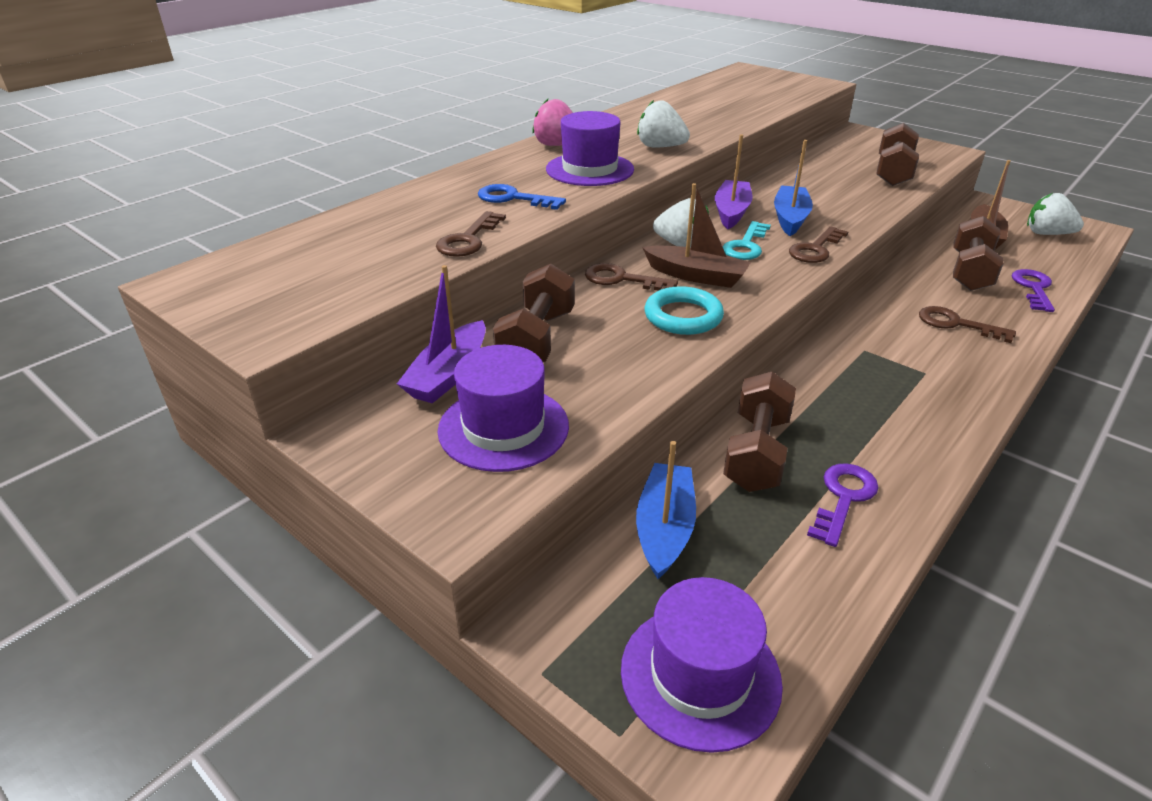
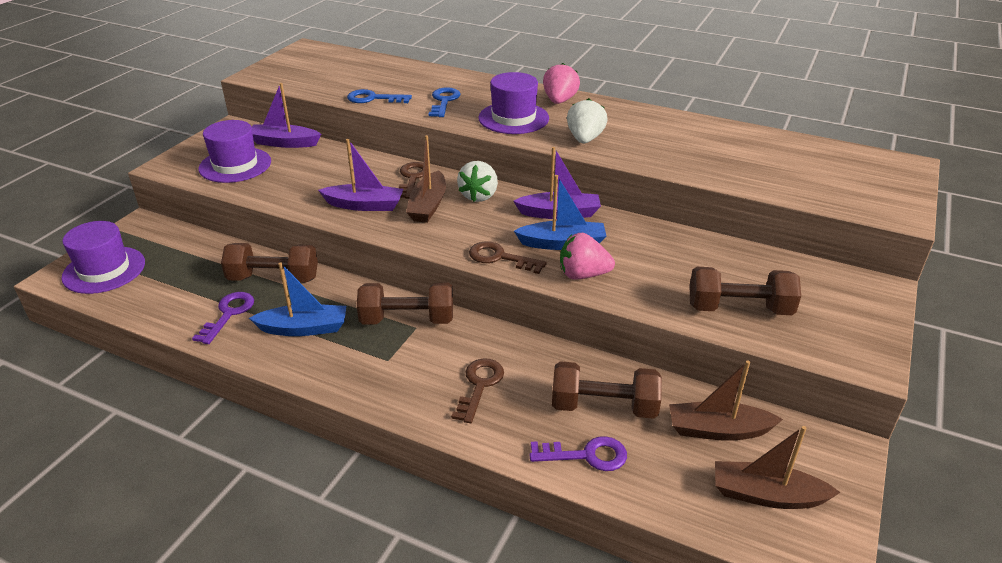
camera: 75 degrees right, 0 degrees up
brown key [436,211,506,257] -> blue key [347,89,412,103]
brown dumbbell [493,264,575,362] -> brown dumbbell moved to [357,283,453,324]
blue boat [636,441,696,579] -> blue boat moved to [249,262,346,336]
turquoise ring [645,286,724,335] -> purple boat [318,139,404,211]
turquoise key [723,221,771,260] -> none
purple key [807,464,879,547] -> purple key turned 90 degrees counterclockwise [192,292,254,344]
white strawberry [1027,193,1084,235] -> brown boat [715,426,841,509]
none -> pink strawberry [560,233,615,279]

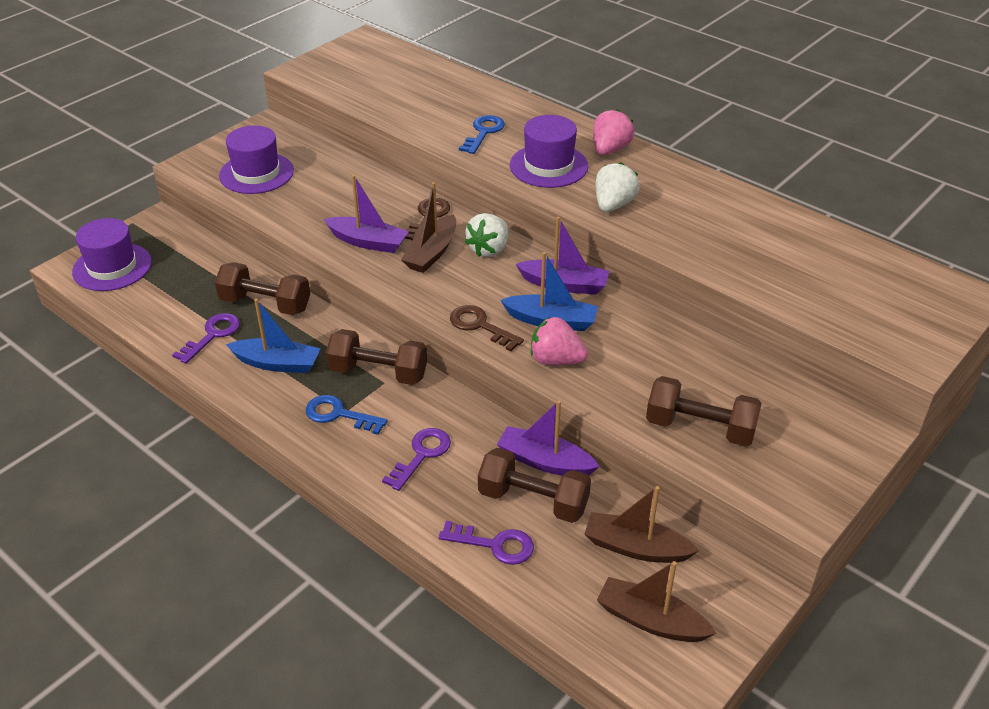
camera: 15 degrees right, 5 degrees up
purple boat [252,83,321,148] -> purple boat moved to [497,400,600,476]
blue key [347,89,412,103] -> blue key moved to [306,395,388,435]
brown key [451,359,504,423] -> purple key [382,428,451,491]

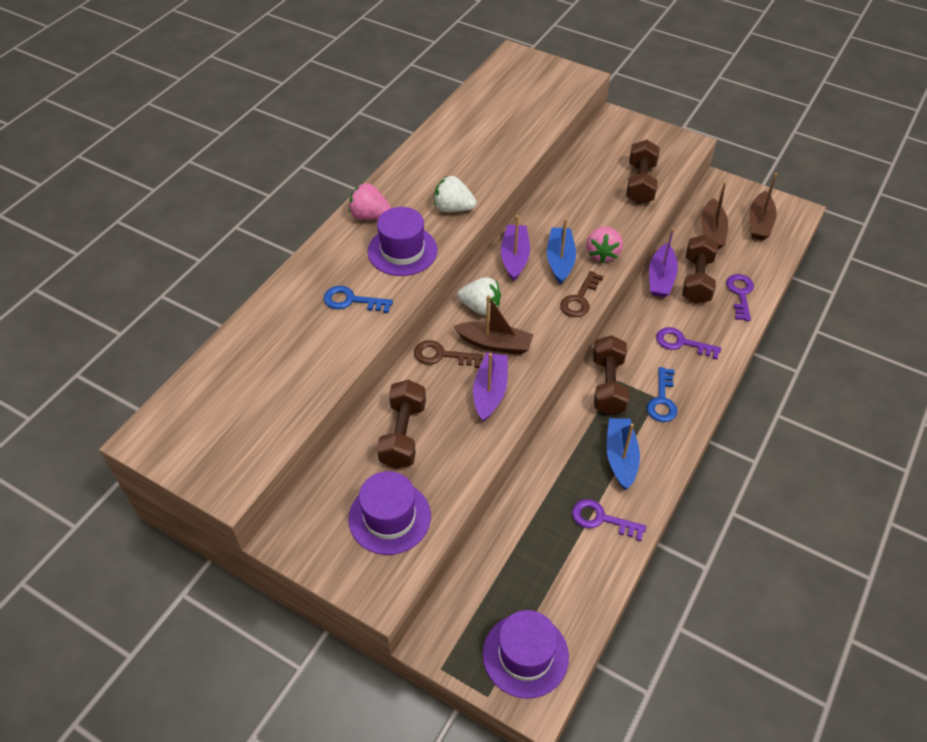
camera: 100 degrees left, 10 degrees up
brown dumbbell [215,262,310,315] -> brown dumbbell moved to [377,380,426,469]

